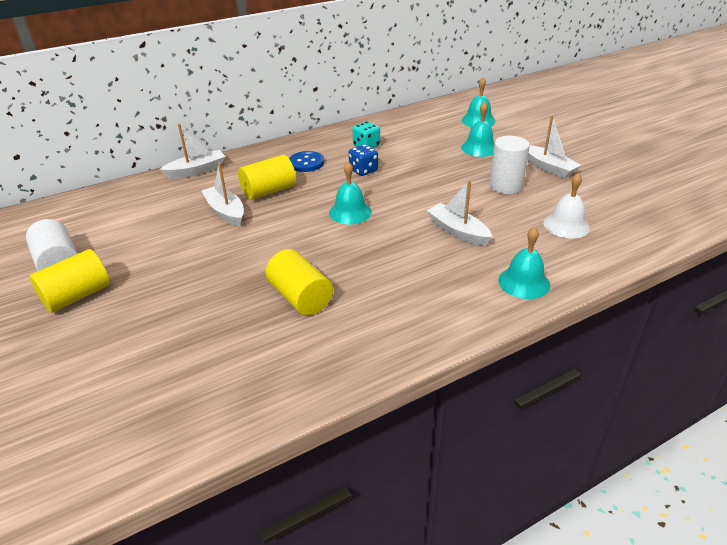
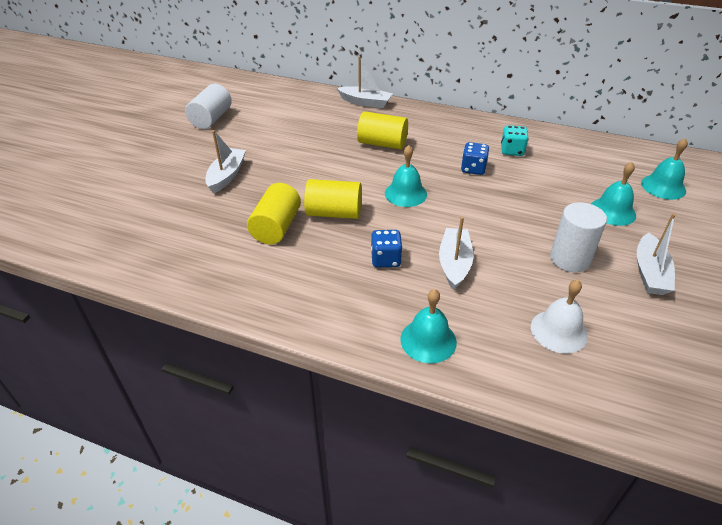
camera: 50 degrees right, 5 degrees up
yellow cylinder [30,249,110,313] -> yellow cylinder moved to [304,179,362,219]
white boat [201,163,244,226] -> white boat moved to [205,130,246,193]
blue button [289,151,324,172] -> none
none -> blue dice [371,230,403,267]

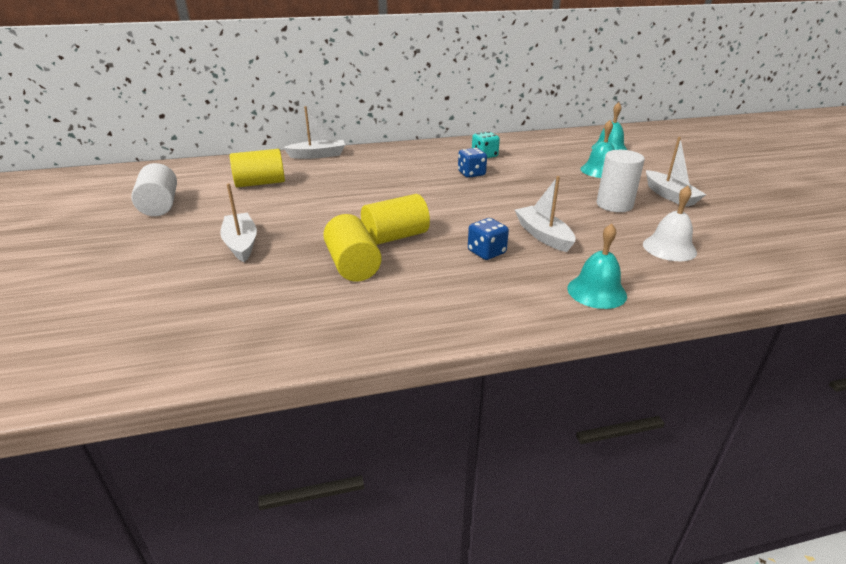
camera: 35 degrees left, 10 degrees down
yellow cylinder [357,112,408,149] -> yellow cylinder moved to [230,149,285,188]
turquoise bell [385,145,427,207] -> none

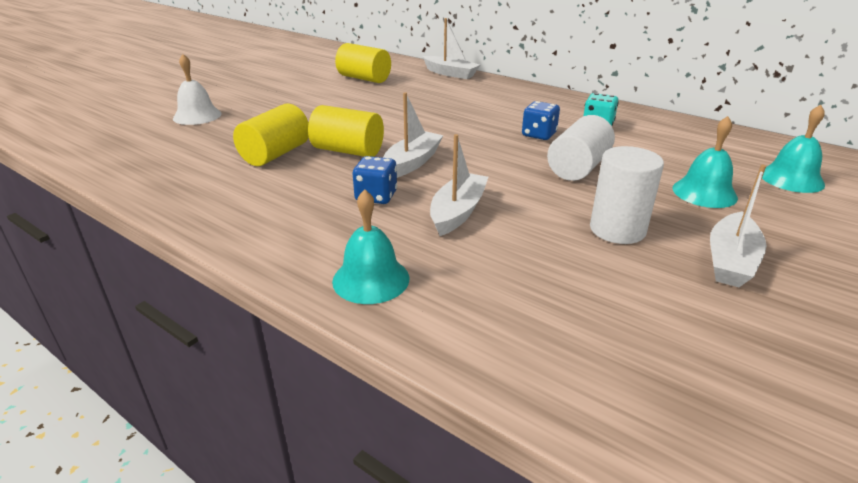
camera: 50 degrees right, 0 degrees up
white cylinder [131,163,177,216] -> white cylinder moved to [547,115,615,181]
white boat [220,183,257,262] -> white boat moved to [383,92,444,178]
white bell [643,186,697,261] -> white bell moved to [173,54,222,125]

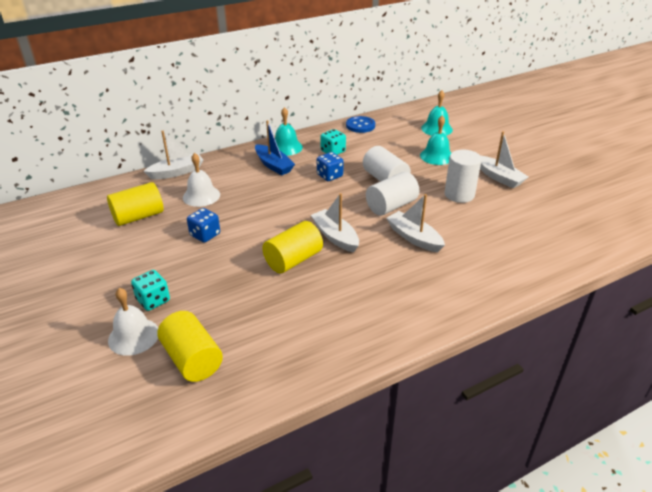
camera: 65 degrees left, 5 degrees up
yellow cylinder [233,103,309,166] -> yellow cylinder moved to [157,311,223,382]
turquoise bell [332,189,409,304] -> turquoise bell moved to [275,107,303,156]
blue dice [353,156,397,204] -> blue dice moved to [187,208,220,243]
none -> turquoise dice [131,270,170,311]
none -> white bell [183,153,220,207]
none -> blue boat [255,120,295,175]
none -> blue button [346,116,375,133]
none -> white cylinder [366,172,419,216]

